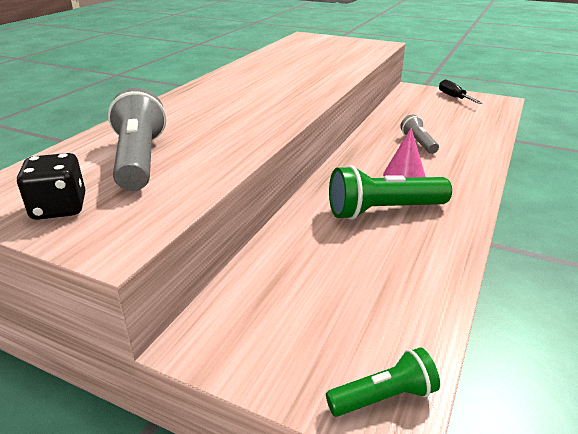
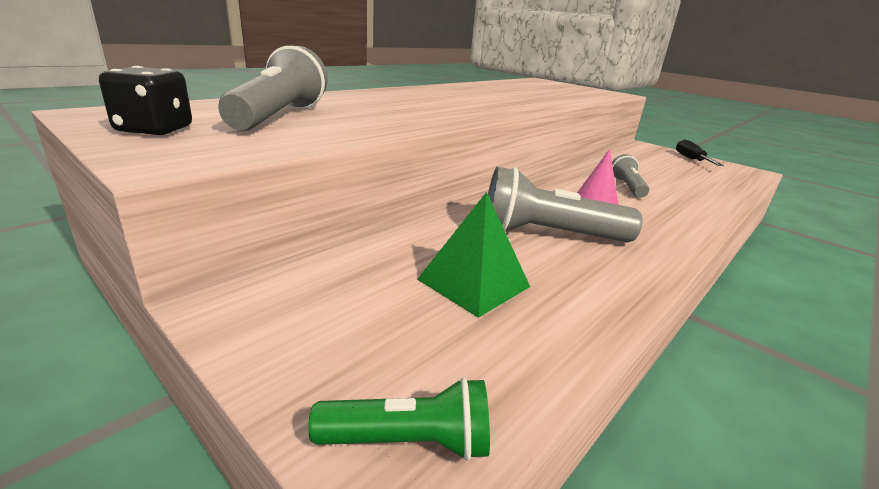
camera: 15 degrees right, 5 degrees down
green flashlight [329,165,452,220] -> grey flashlight [488,166,643,242]
none -> green pyramid [417,192,530,318]

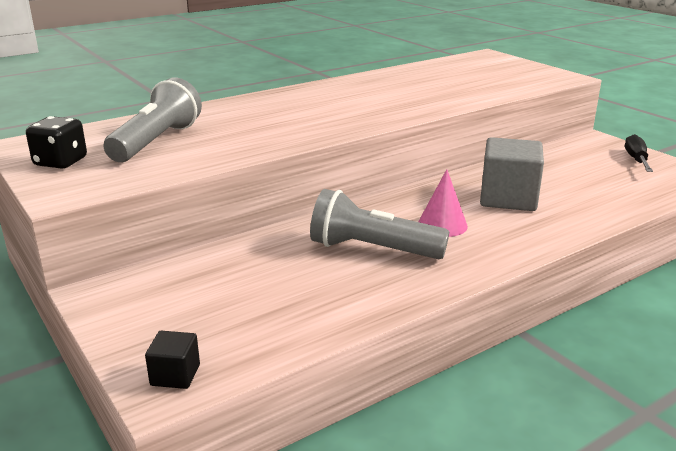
camera: 15 degrees right, 0 degrees up
green flashlight [308,377,490,461] -> black cube [145,331,200,389]
green pyramid [417,192,530,318] -> none
grey flashlight [612,154,649,198] -> grey cube [480,137,544,211]

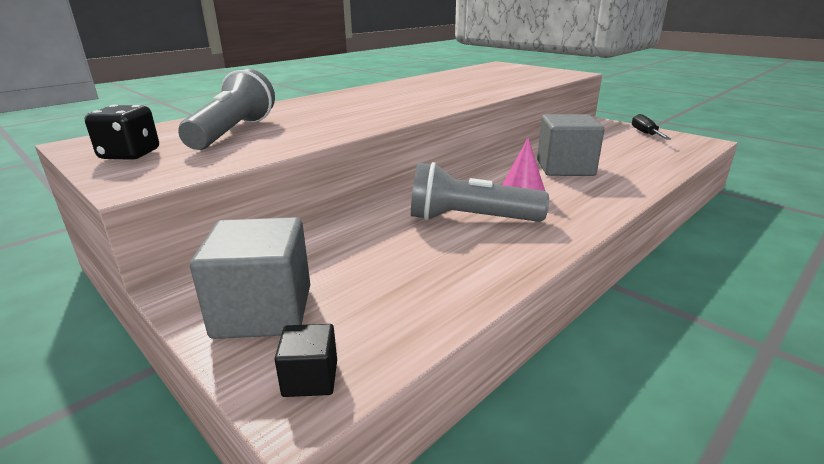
camera: 10 degrees left, 0 degrees up
none -> grey cube [190,217,310,339]

